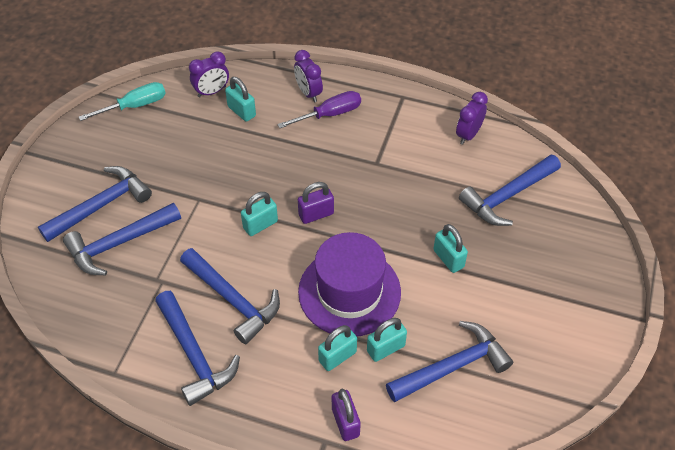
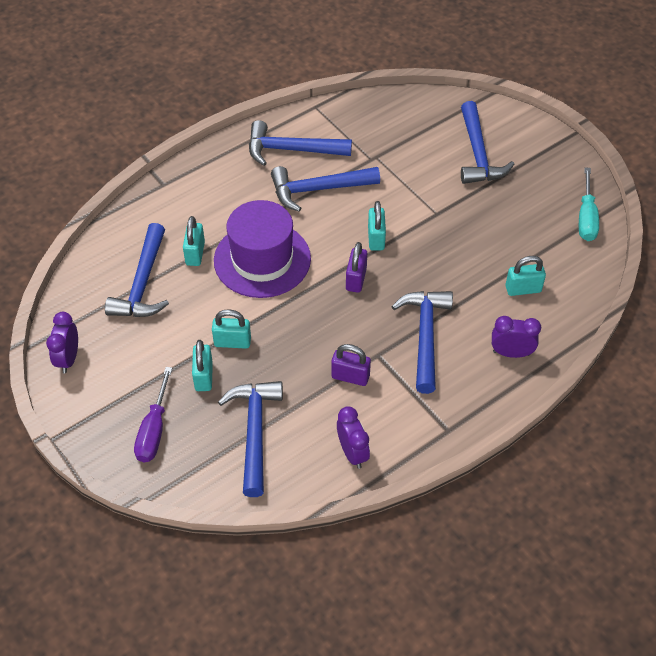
camera: 125 degrees right, 0 degrees up
blue hammer [63,203,181,276] -> blue hammer moved to [392,291,453,394]
purple clock [189,51,229,97] -> purple clock moved to [46,312,78,373]
purple screwdriver [277,91,361,128] -> purple screwdriver moved to [134,367,172,462]
turquoise padlock [318,325,357,371] -> turquoise padlock moved to [192,340,213,391]
purple padlock [332,389,361,441] -> purple padlock moved to [331,344,371,386]

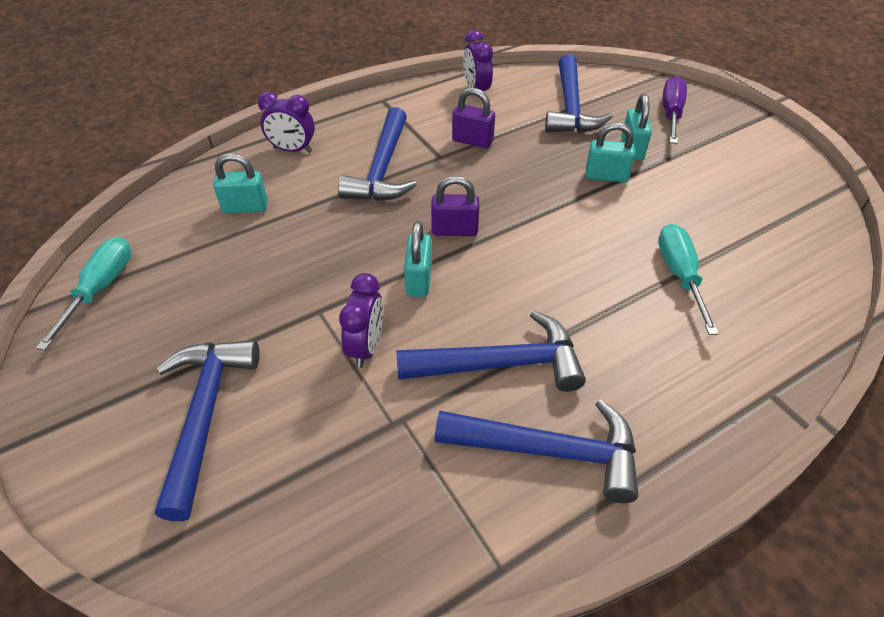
camera: 175 degrees left, 5 degrees down
purple clock [46,312,78,373] -> purple clock moved to [339,273,383,368]
blue hammer [105,223,169,317] -> none
turquoise padlock [183,216,205,266] -> turquoise screwdriver [658,224,719,335]
purple hat [214,200,311,298] -> none
purple padlock [346,242,367,293] -> purple padlock turned 75 degrees clockwise [431,176,479,236]

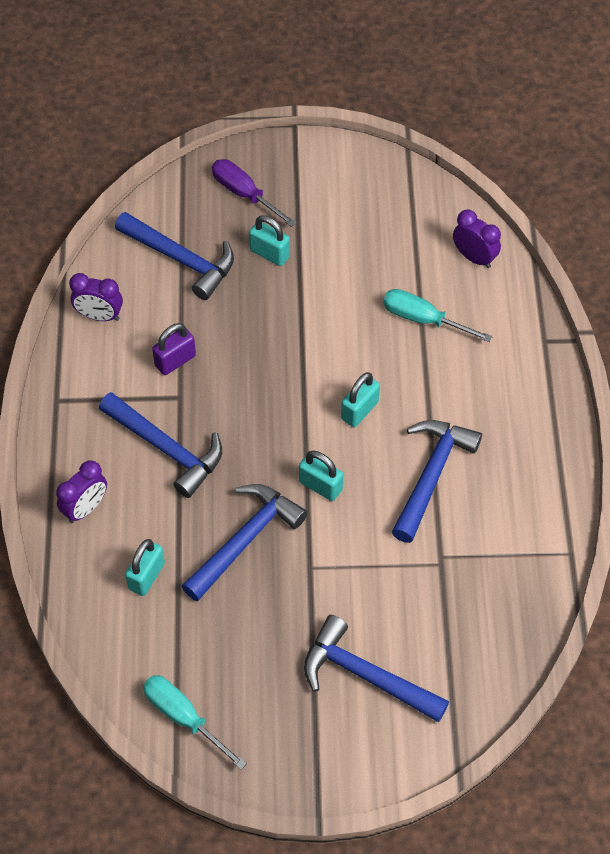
camera: 60 degrees left, 10 degrees up
purple clock [339,273,383,368] -> purple clock moved to [453,210,501,268]
purple padlock [431,176,479,236] -> none
blue hammer [435,399,639,503] -> blue hammer moved to [182,484,308,602]
turquoise padlock [586,122,635,182] -> turquoise padlock moved to [341,372,380,427]

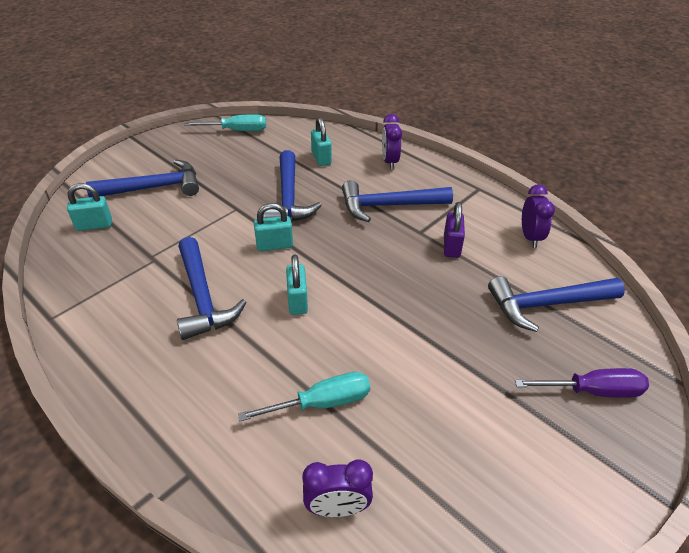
camera: 135 degrees right, 15 degrees down
purple clock [69,273,123,321] -> purple clock turned 120 degrees clockwise [522,184,555,248]
turquoise padlock [249,215,290,266] -> turquoise padlock moved to [67,183,112,231]

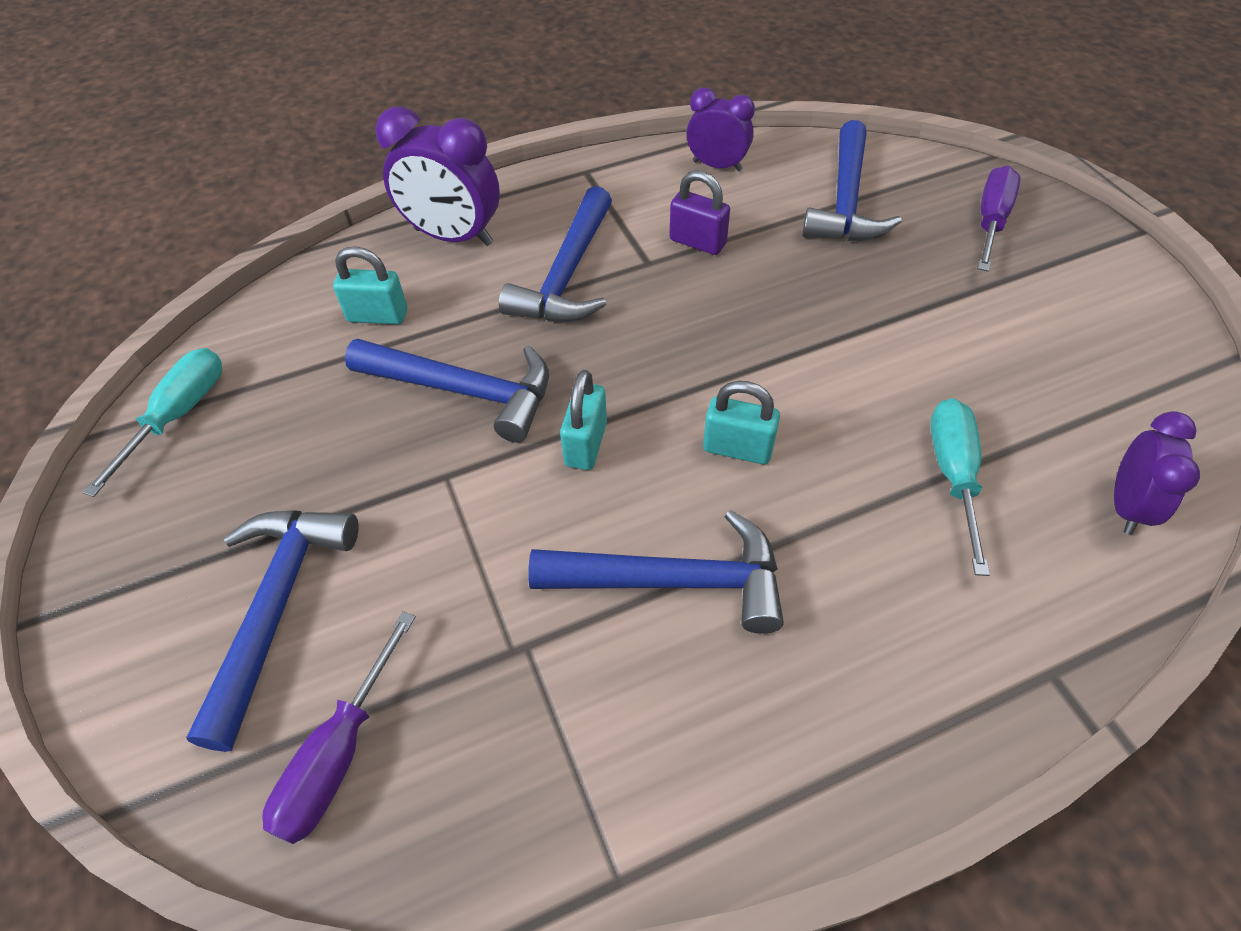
camera: 65 degrees left, 10 degrees up
turquoise padlock [67,183,112,231] -> purple screwdriver [262,611,416,844]
purple clock [382,114,402,169] -> purple clock [375,107,500,246], size x1.58

